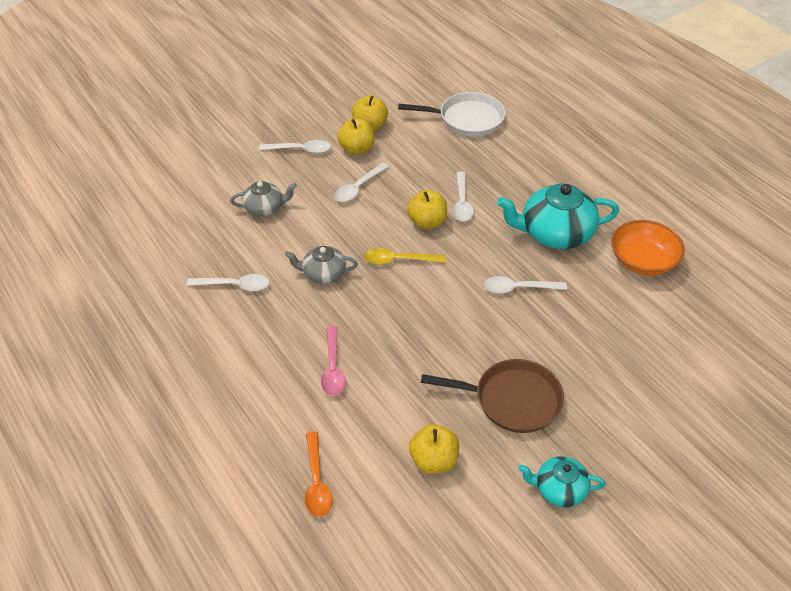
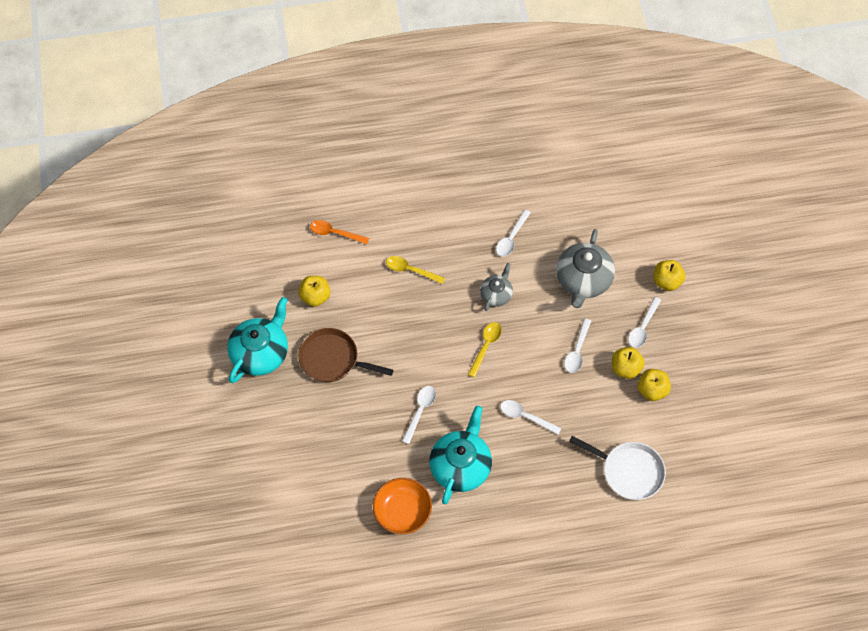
camera: 115 degrees right, 15 degrees up
grey teapot [230,181,297,216] -> grey teapot [556,229,615,308], size x1.79
pink spoon [321,326,346,396] -> yellow spoon [386,256,445,284]
white spoon [334,163,389,202] -> white spoon turned 135 degrees counterclockwise [564,319,591,373]
white pan [398,92,505,136] -> white pan turned 90 degrees counterclockwise [569,436,666,500]
yellow apple [407,190,447,229] -> yellow apple moved to [653,260,686,291]
brown pan [421,359,564,433] -> brown pan turned 75 degrees clockwise [298,328,393,382]
turquoise teapot [518,456,606,507] -> turquoise teapot [227,297,288,383], size x1.79

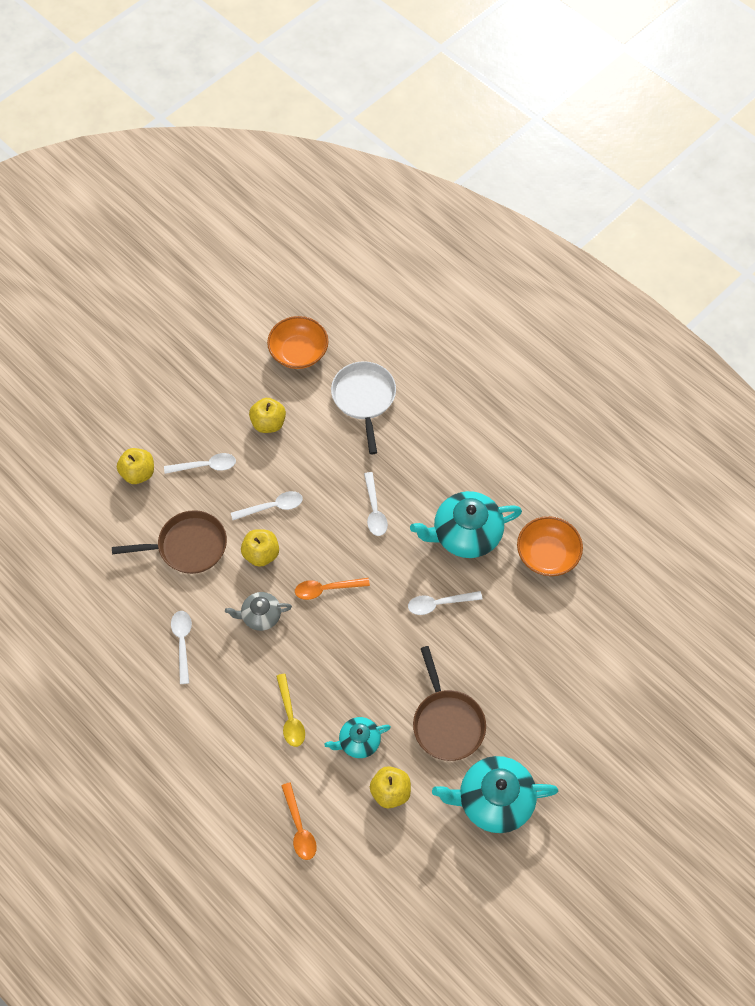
camera: 125 degrees left, 0 degrees up
yellow spoon [468,322,502,378] -> orange spoon [295,578,370,600]
white spoon [496,210,531,257] -> white spoon turned 90 degrees counterclockwise [171,611,192,684]
grey teapot [556,229,615,308] -> brown pan [112,510,227,574]
yellow apple [612,347,645,379] -> yellow apple moved to [241,529,279,567]
none -> orange bowl [267,316,329,369]
none -> turquoise teapot [324,717,391,758]

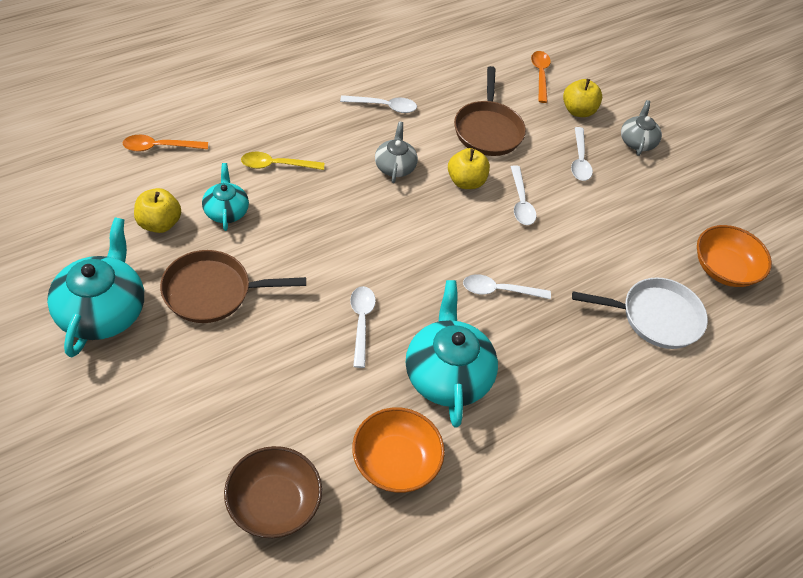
camera: 95 degrees right, 10 degrees down
yellow apple [249,398,286,433] -> none
orange spoon [295,578,370,600] -> orange spoon moved to [531,51,551,103]
none -> brown bowl [224,446,322,538]
none -> grey teapot [621,100,662,156]

